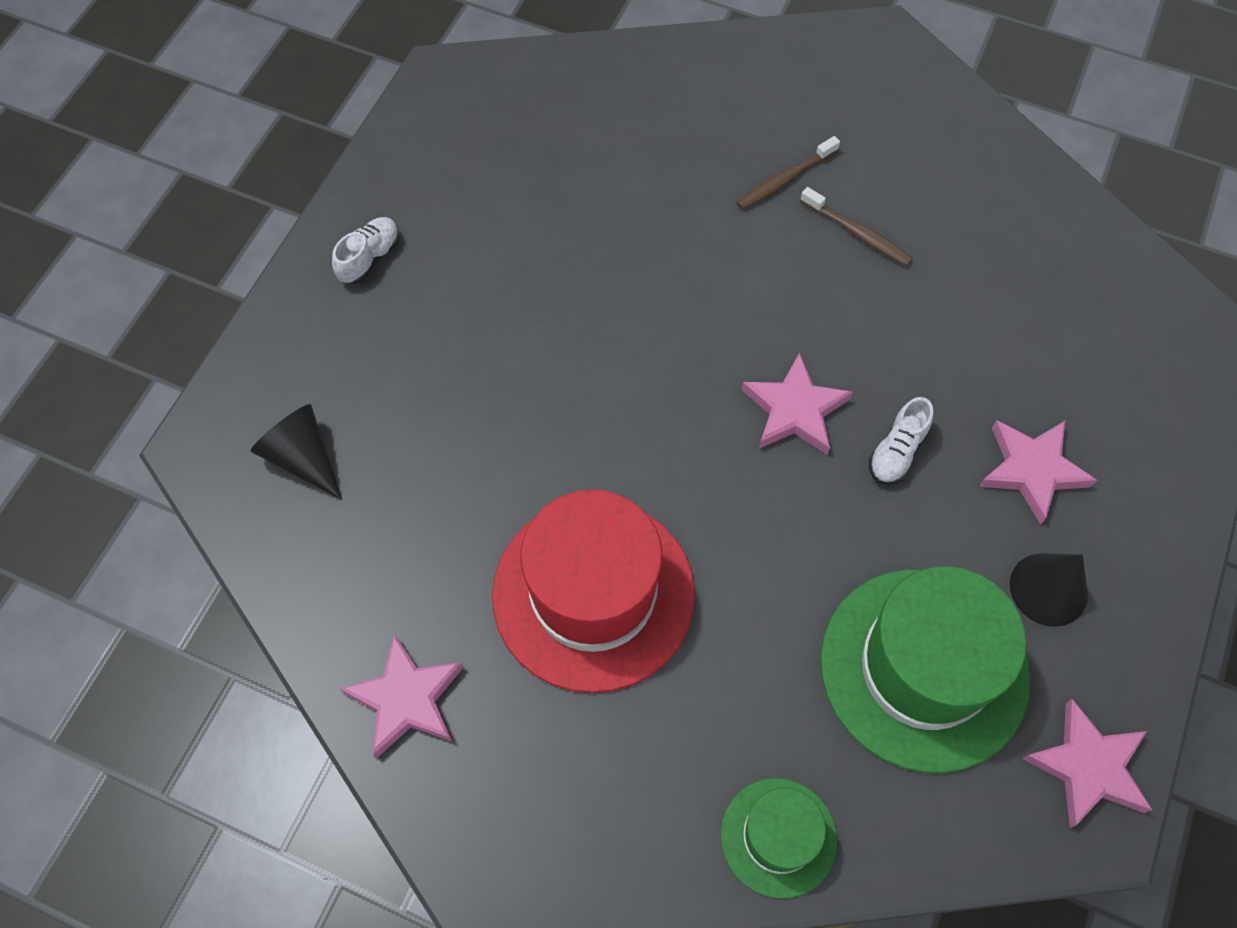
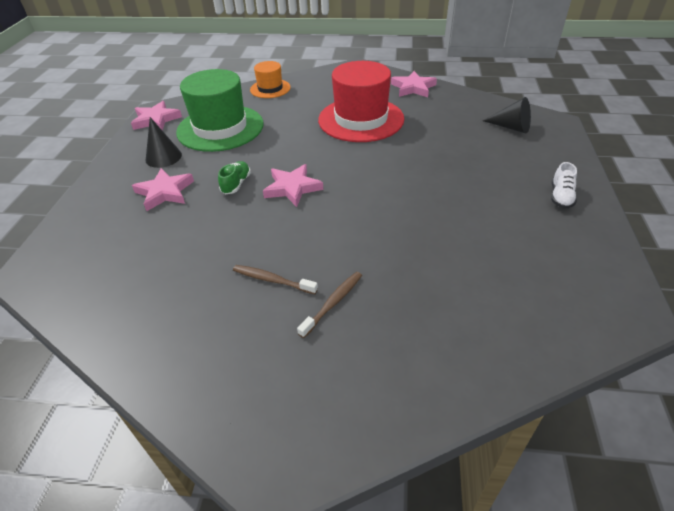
camera: 165 degrees right, 20 degrees down
green hat [721,778,837,899] -> orange hat [250,61,291,98]
white shoe [869,397,933,485] -> green shoe [218,161,251,194]

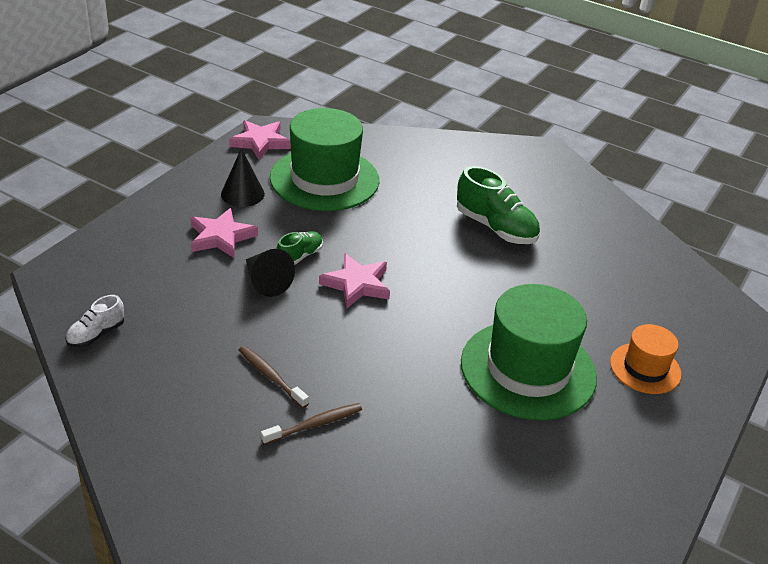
camera: 20 degrees right, 5 degrees down
orange hat [250,61,291,98] -> orange hat moved to [610,324,682,394]
red hat [318,61,404,142] -> green shoe [457,166,540,244]
pink star [391,71,437,97] -> none
black cone [483,97,531,134] -> black cone moved to [246,249,295,297]
white shoe [551,162,577,208] -> white shoe moved to [65,295,124,348]
none -> green hat [461,284,597,420]

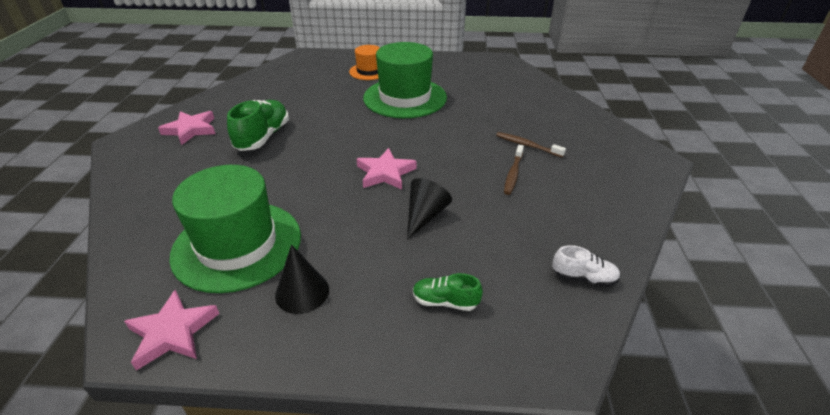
camera: 115 degrees left, 0 degrees up
pink star [191,208,258,258] -> pink star moved to [158,111,215,145]
green shoe [276,231,323,265] -> green shoe moved to [413,273,483,311]

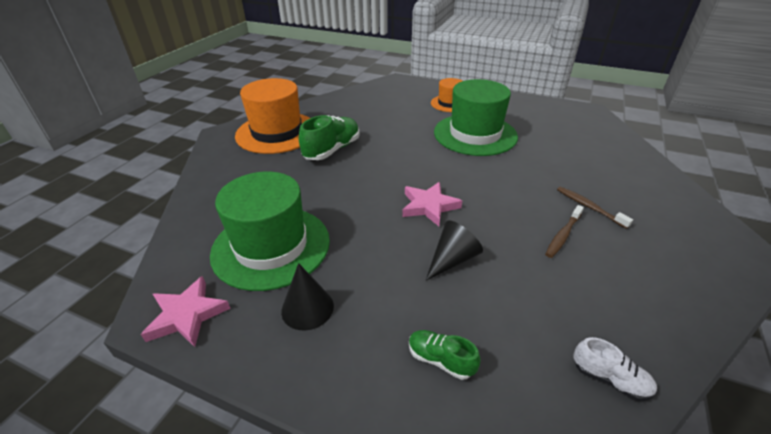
camera: 20 degrees right, 0 degrees up
pink star [158,111,215,145] -> orange hat [235,78,310,154]

